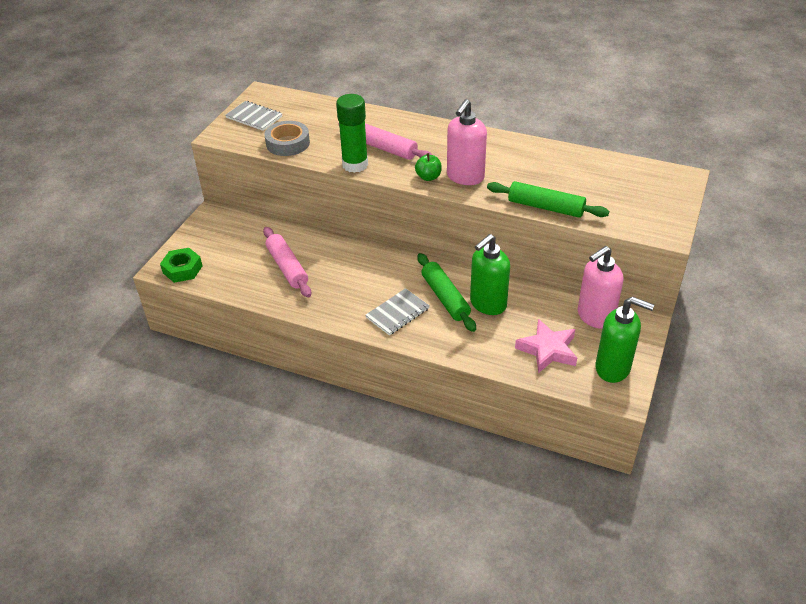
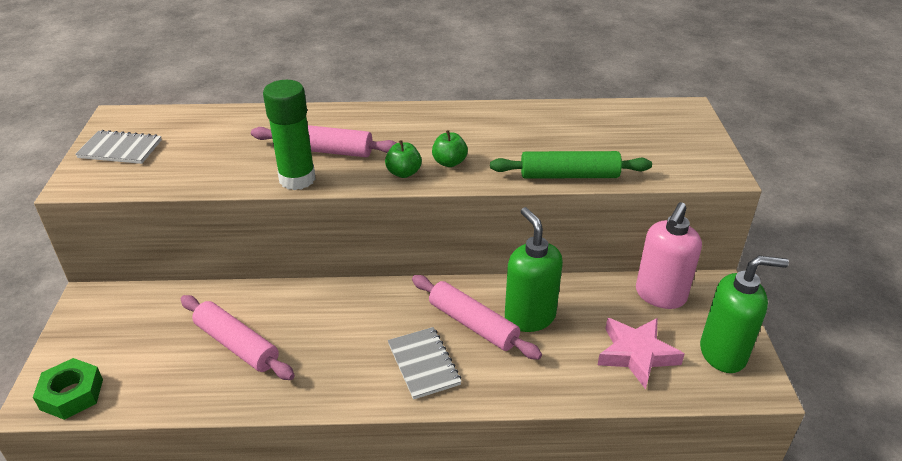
camera: 25 degrees left, 5 degrees down
grey tape [265,121,310,156] -> none
grey notebook [365,288,430,336] -> grey notebook turned 45 degrees counterclockwise [388,327,462,400]
green rolling pin [417,253,476,332] -> pink rolling pin [412,275,542,360]
pink soap dispenser [447,99,487,185] -> green apple [432,130,468,167]
green soap dispenser [470,234,510,315] -> green soap dispenser turned 135 degrees clockwise [505,207,563,332]

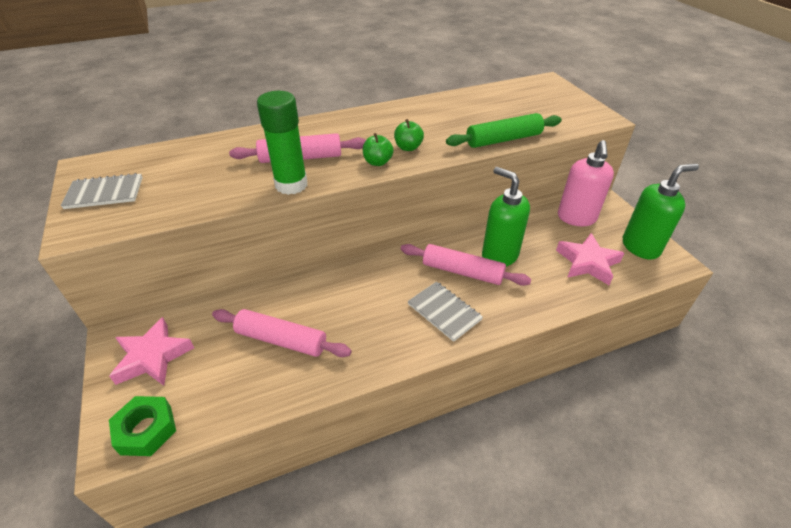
camera: 20 degrees left, 5 degrees up
none -> pink star [109,317,194,386]

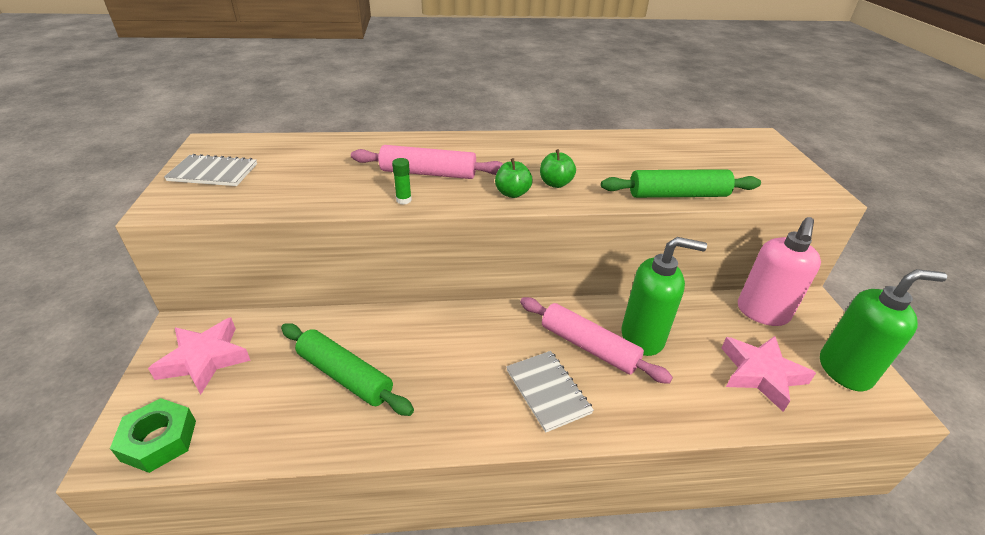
camera: 15 degrees right, 5 degrees down
pink rolling pin [212,309,352,357] -> green rolling pin [281,323,414,416]
green glue stick [257,91,308,195] -> green glue stick [392,158,412,205], size x0.41
green soap dispenser [482,167,530,267] -> green soap dispenser turned 120 degrees clockwise [622,237,707,356]

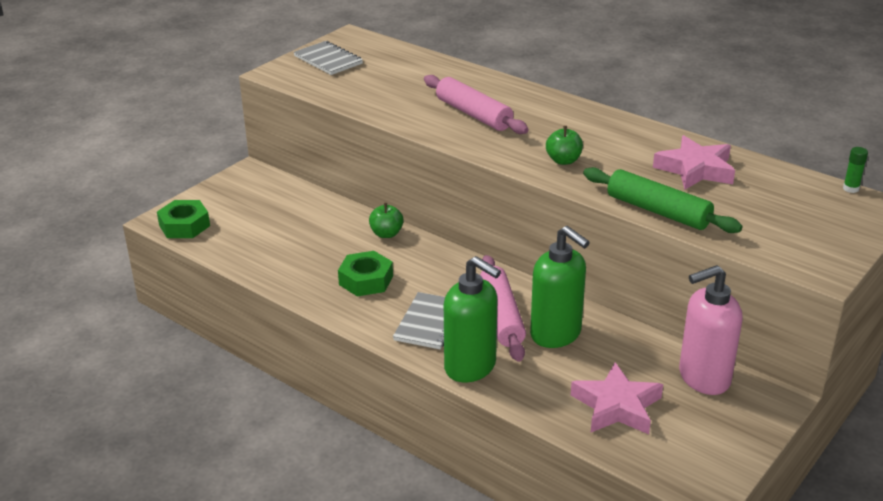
camera: 45 degrees right, 5 degrees down
pink star [148,317,251,395] -> pink star moved to [653,135,735,190]
green rolling pin [281,323,414,416] -> none
green glue stick [392,158,412,205] -> green glue stick moved to [843,147,868,193]
green apple [495,158,533,198] -> green apple moved to [369,203,404,238]
green soap dispenser [820,269,947,392] -> green soap dispenser moved to [444,256,501,383]
none -> green nut [338,251,393,297]

